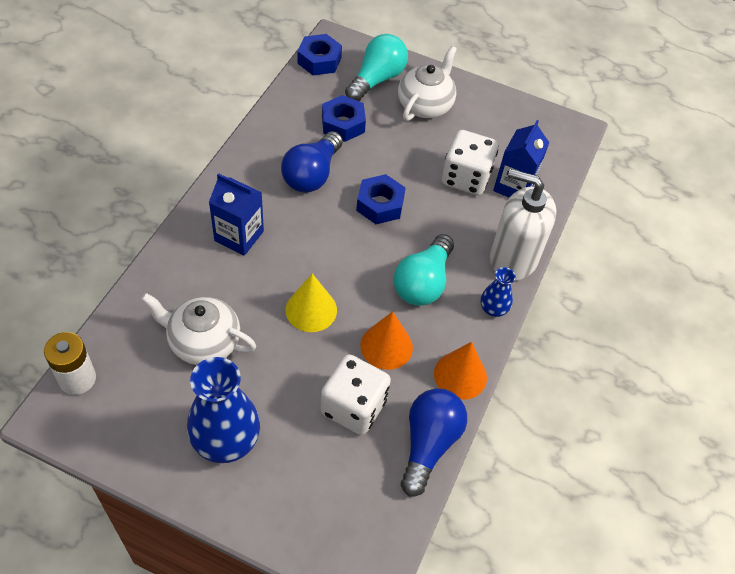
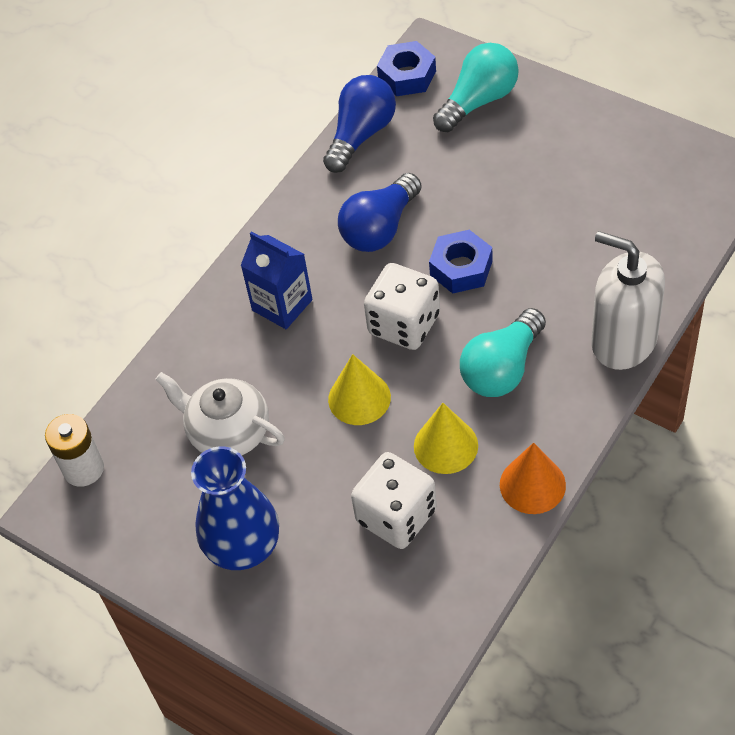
camera: 20 degrees right, 0 degrees up
blue nut [322,95,366,142] -> none
orange cone [360,311,413,370] -> yellow cone [414,403,478,474]
white teapot [398,46,457,121] -> none
blue light bulb [401,389,467,497] -> blue light bulb moved to [323,75,396,173]
white dice [442,130,499,195] -> white dice moved to [364,263,440,350]
blue vase [481,267,516,317] -> none
blue carton [493,120,549,198] -> none

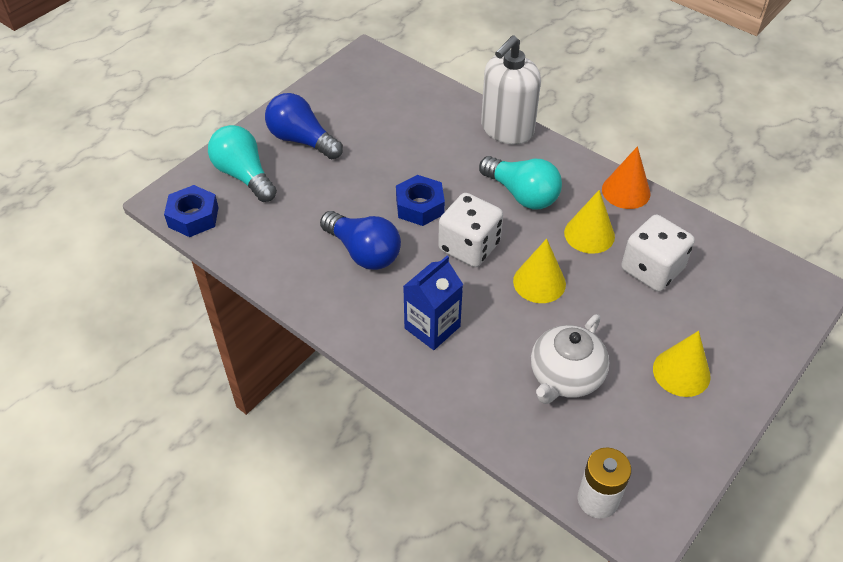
camera: 90 degrees left, 5 degrees down
blue vase [191,446,279,570] -> yellow cone [653,331,711,397]
blue light bulb [323,75,396,173] -> blue light bulb moved to [265,93,343,159]

